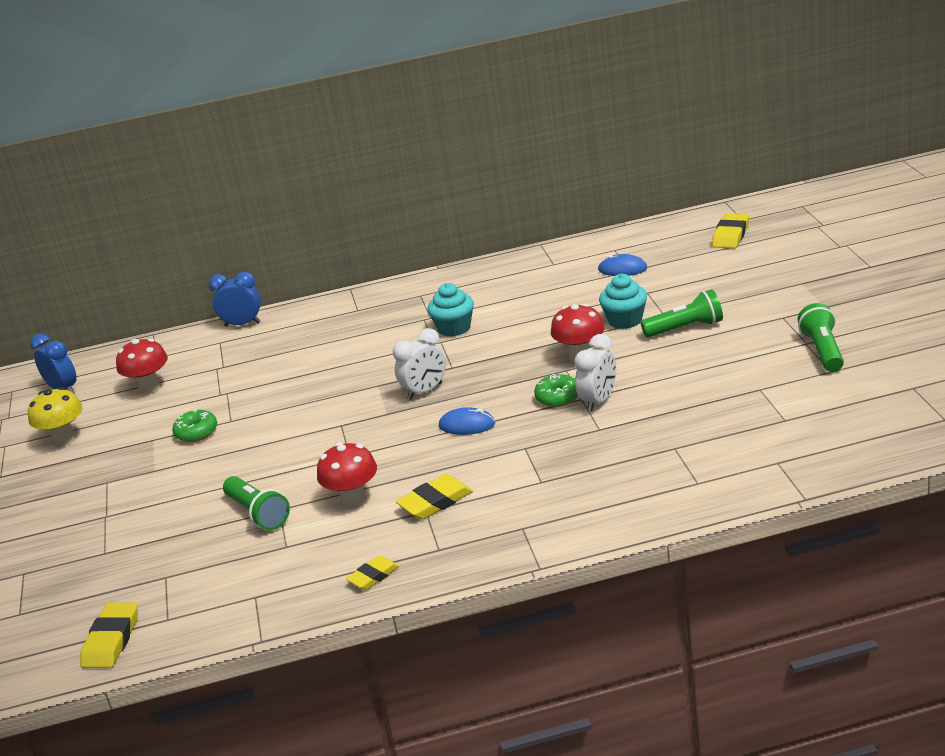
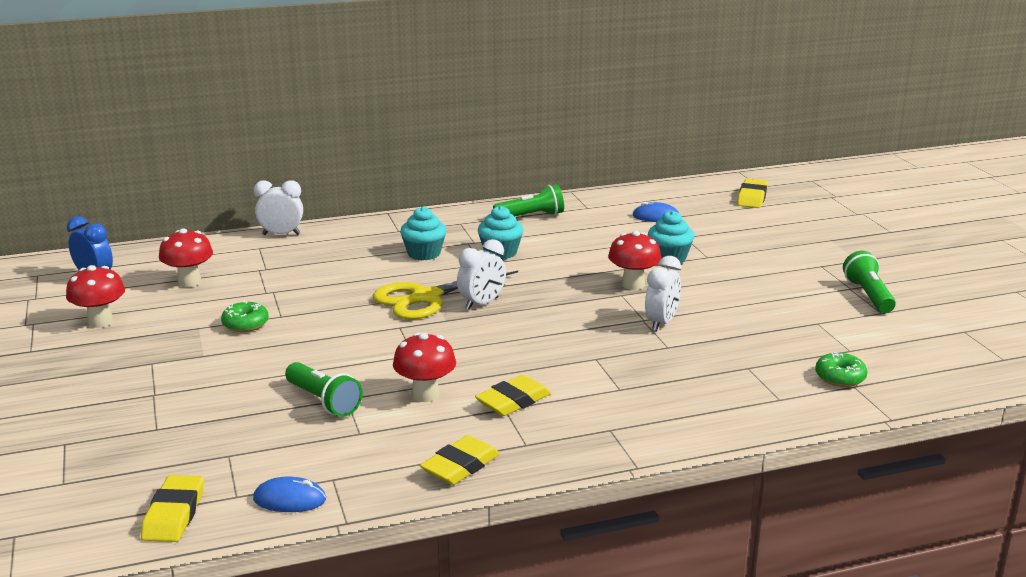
camera: 10 degrees left, 5 degrees down
yellow mushroom [28,387,83,447] -> red mushroom [66,265,125,328]
blue clock [209,272,261,327] -> white clock [254,180,303,235]
yellow eraser [346,555,399,590] -> yellow eraser [420,435,500,485], size x1.50
blue mouse [439,407,495,435] -> blue mouse moved to [253,476,326,512]
green donut [534,374,578,407] -> green donut moved to [815,352,867,387]
green flashlight [641,289,723,337] -> green flashlight moved to [493,184,564,216]
none -> yellow scissors [373,271,518,320]
none -> turquoise cupcake [400,207,446,260]

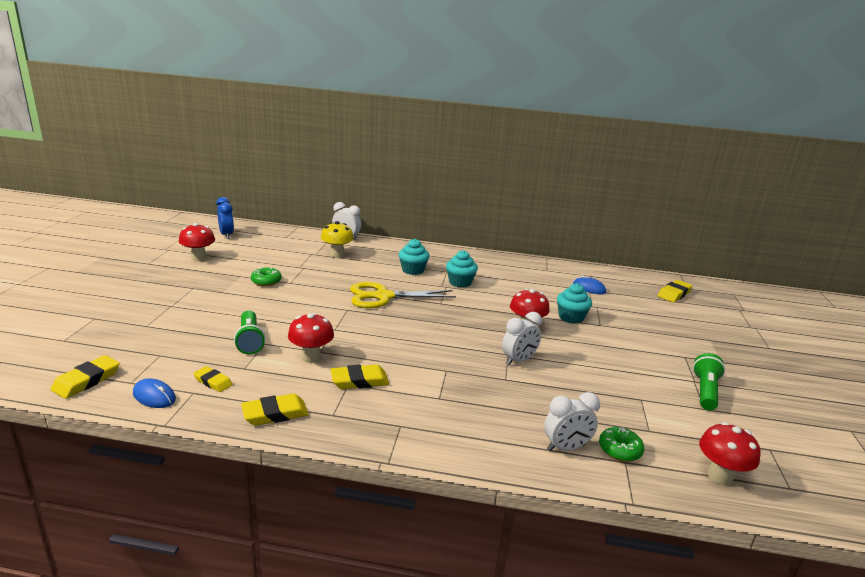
camera: 25 degrees right, 0 degrees up
red mushroom [159,228,213,287] -> red mushroom moved to [699,422,761,485]
white clock [457,239,506,310] -> white clock moved to [544,392,600,451]
green flashlight [493,184,564,216] -> none
none -> yellow eraser [193,366,233,392]
none -> yellow mushroom [321,221,354,258]

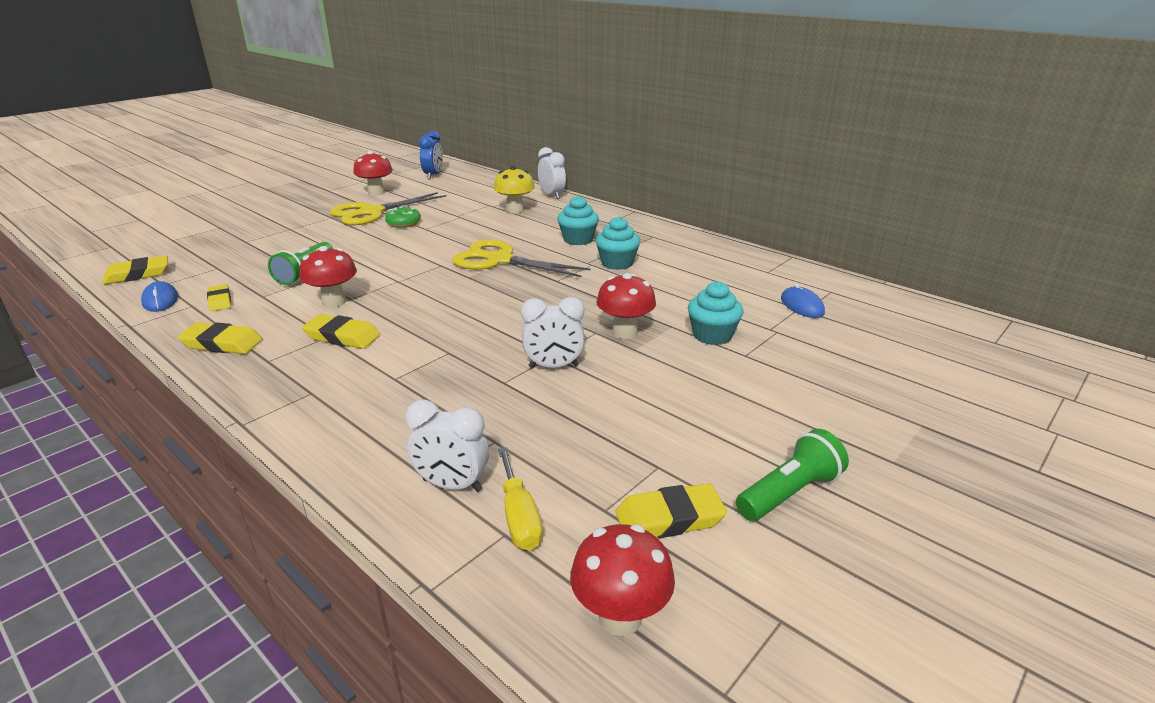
camera: 35 degrees right, 5 degrees up
green donut [599,427,644,462] -> yellow screwdriver [498,447,543,550]
yellow eraser [658,280,693,302] -> yellow eraser moved to [616,483,727,538]
none -> yellow scissors [330,192,446,225]

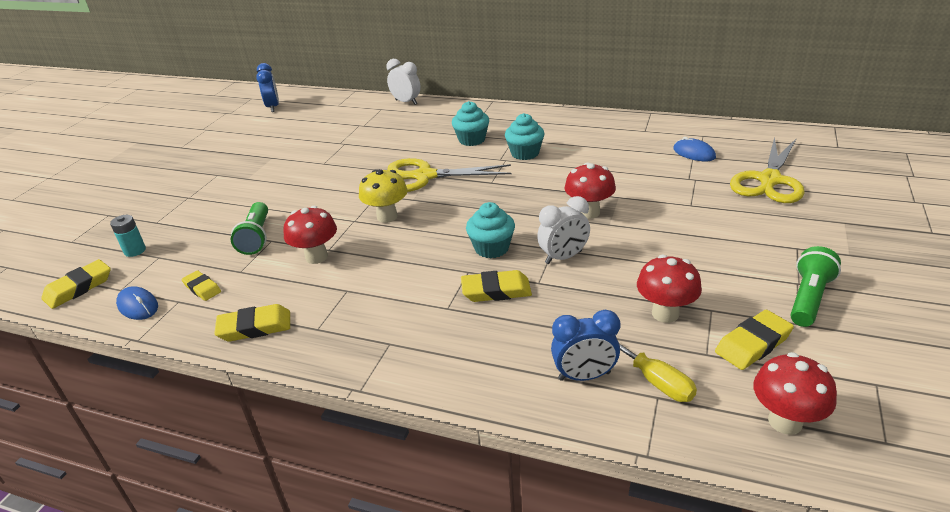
camera: 20 degrees left, 5 degrees up
yellow eraser [302,314,380,349] -> yellow eraser moved to [461,270,532,302]
yellow scissors [330,192,446,225] -> yellow scissors moved to [730,137,805,203]
red mushroom [353,151,393,196] -> red mushroom moved to [637,255,702,323]
green donut [385,206,421,228] -> none
white clock [405,400,489,492] -> blue clock [551,309,620,381]
yellow mushroom [494,166,535,213] -> yellow mushroom moved to [359,169,408,223]
turquoise cupcake [688,281,744,345] -> turquoise cupcake moved to [466,202,515,258]
none -> turquoise battery [110,215,146,257]

